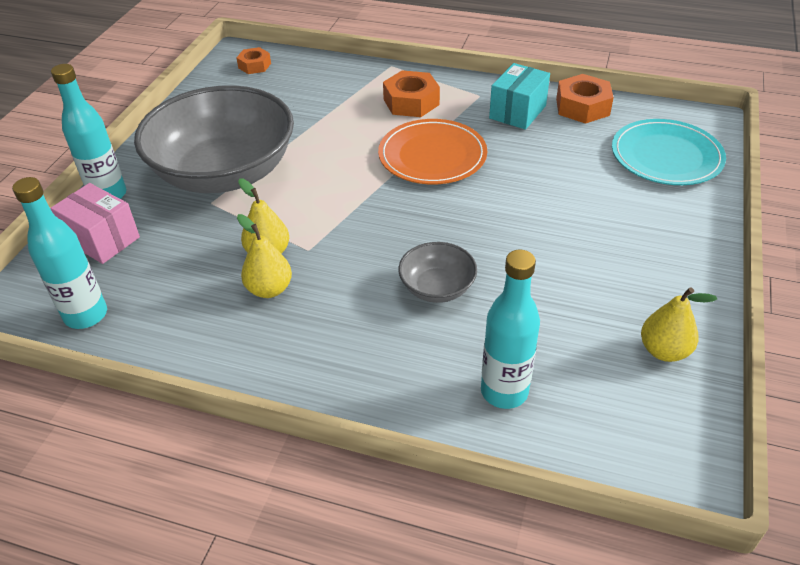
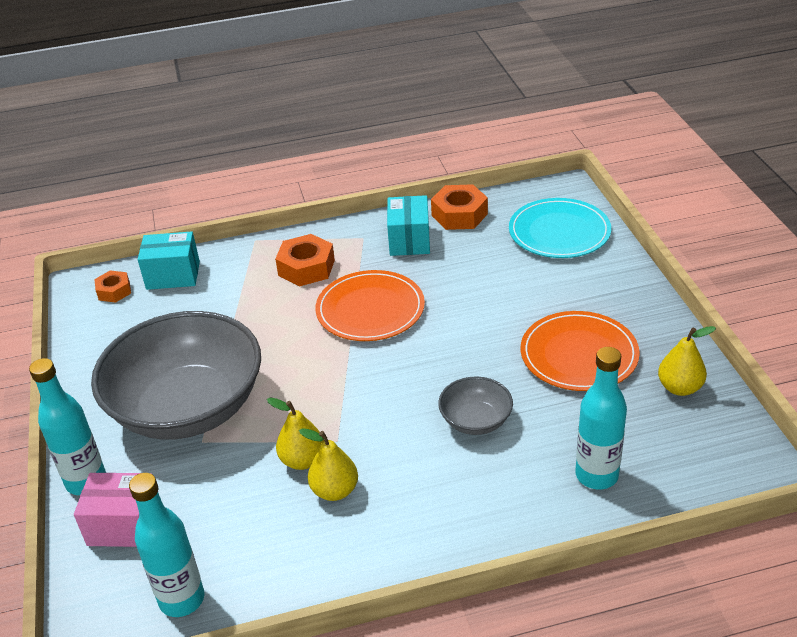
camera: 30 degrees left, 5 degrees down
none -> turquoise box [138,231,200,290]
none -> orange plate [521,311,640,391]

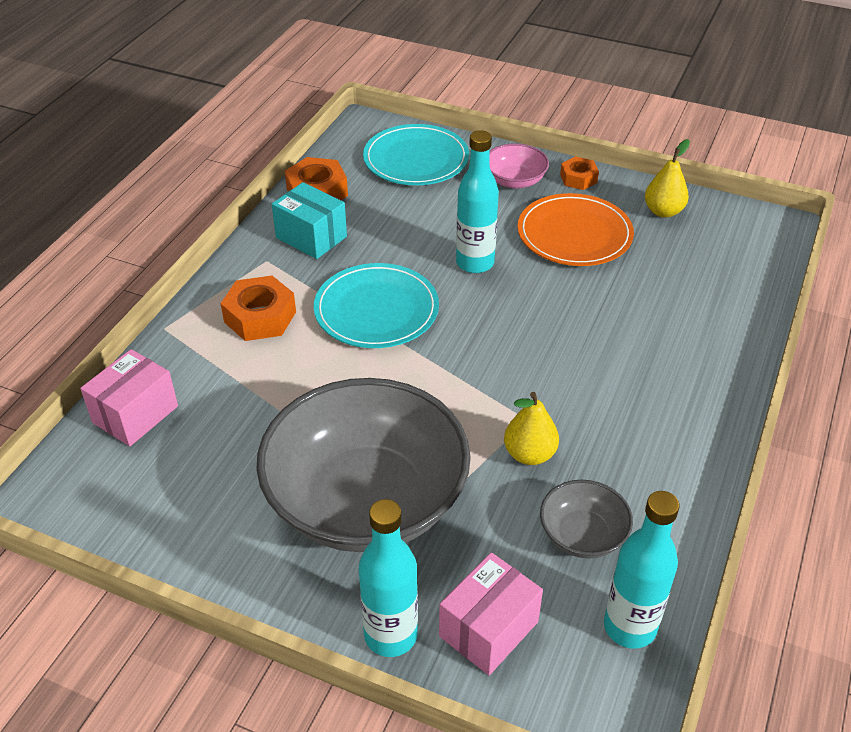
camera: 55 degrees left, 5 degrees up
orange nut [94,270,131,303] -> orange nut moved to [560,156,599,190]
turquoise box [138,231,200,290] -> pink box [80,349,178,446]
yellow pear [299,428,358,501] -> none
orange plate [316,270,425,341] -> turquoise plate [314,263,439,348]
grey bowl [438,377,513,435] -> grey bowl moved to [540,480,633,558]
turquoise bottle [575,347,627,489] -> turquoise bottle moved to [456,130,499,273]
none -> pink bowl [489,143,549,189]

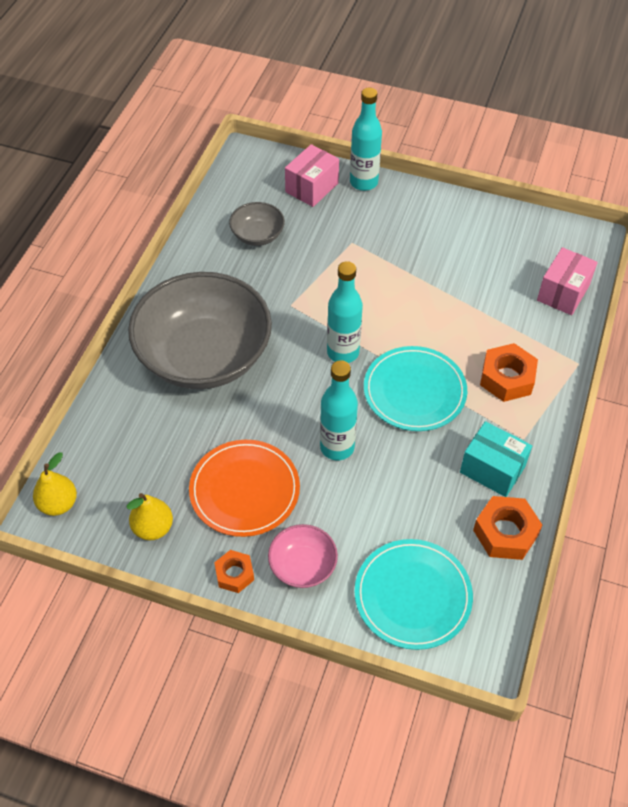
camera: 175 degrees right, 10 degrees up
grey bowl [256,378,471,552] -> grey bowl moved to [128,272,272,389]
yellow pear [504,392,559,465] -> yellow pear moved to [33,452,77,516]
turquoise bottle [604,491,679,649] -> turquoise bottle moved to [327,261,363,363]

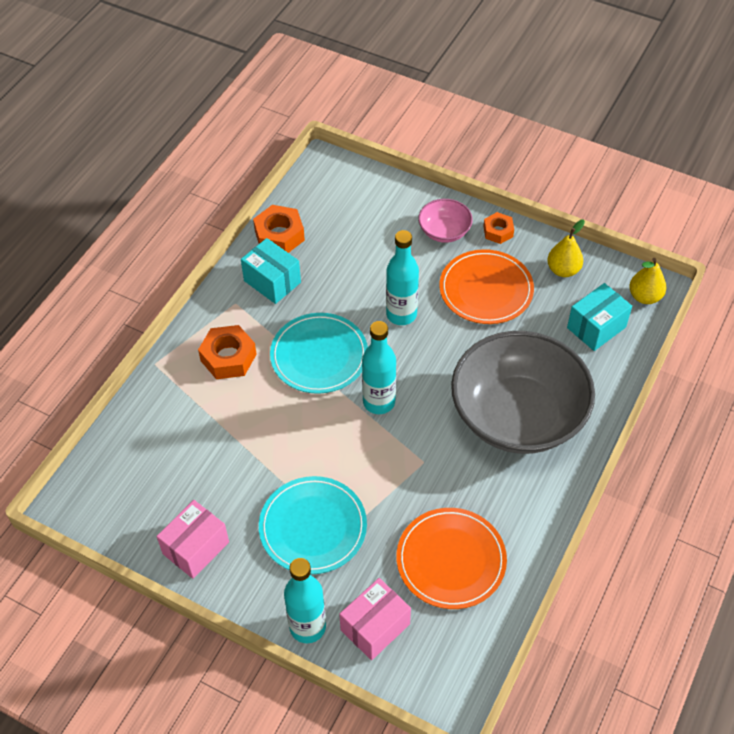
camera: 170 degrees left, 0 degrees up
grey bowl [229,202,285,246] -> orange plate [396,508,507,609]
turquoise plate [355,539,473,650] -> turquoise plate moved to [259,476,367,574]
pink box [537,247,598,315] -> pink box moved to [156,500,229,579]
none -> turquoise box [567,283,632,351]

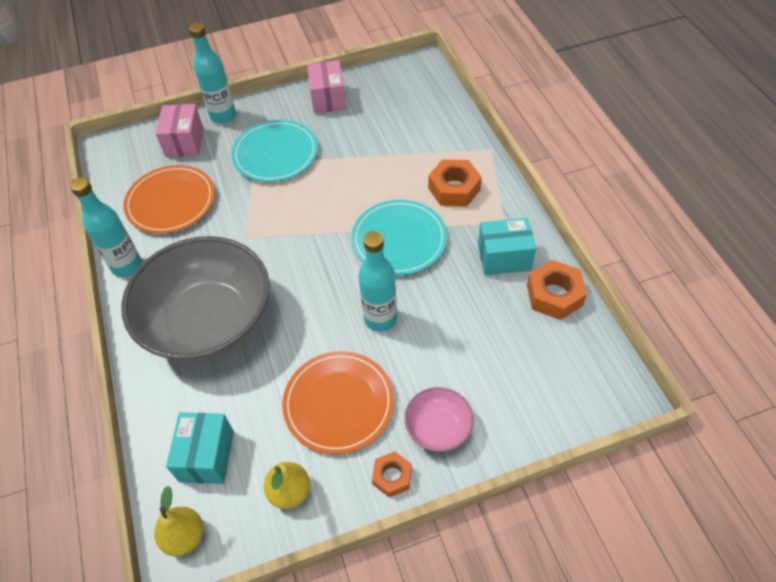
camera: 135 degrees right, 0 degrees up
turquoise bottle [362,321,396,414] -> turquoise bottle moved to [70,177,142,277]

